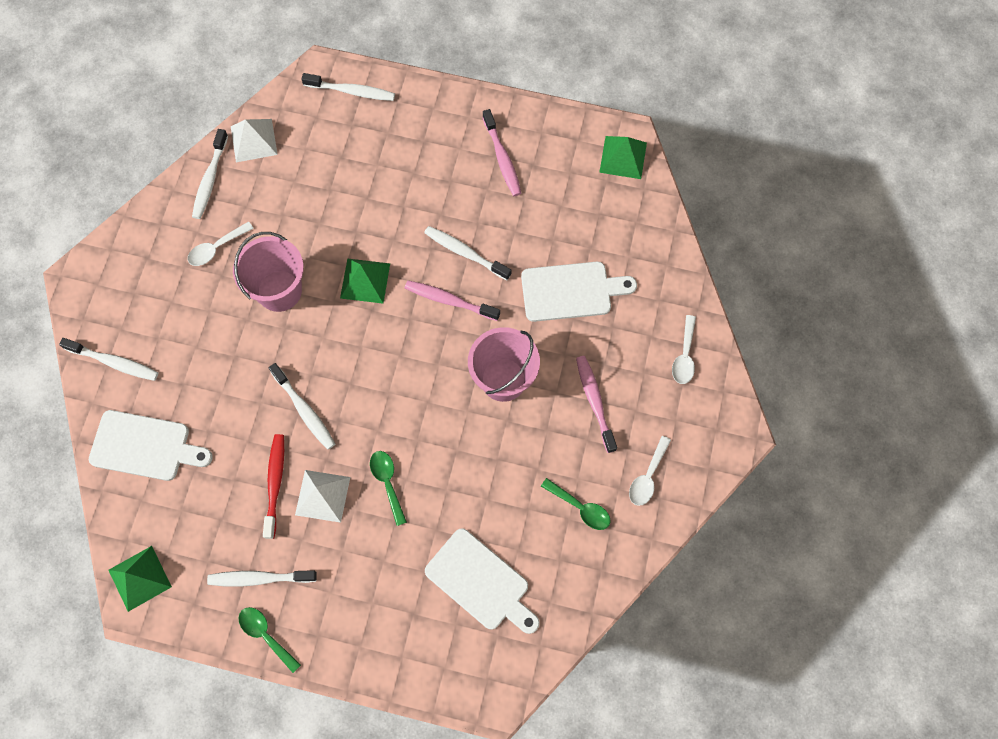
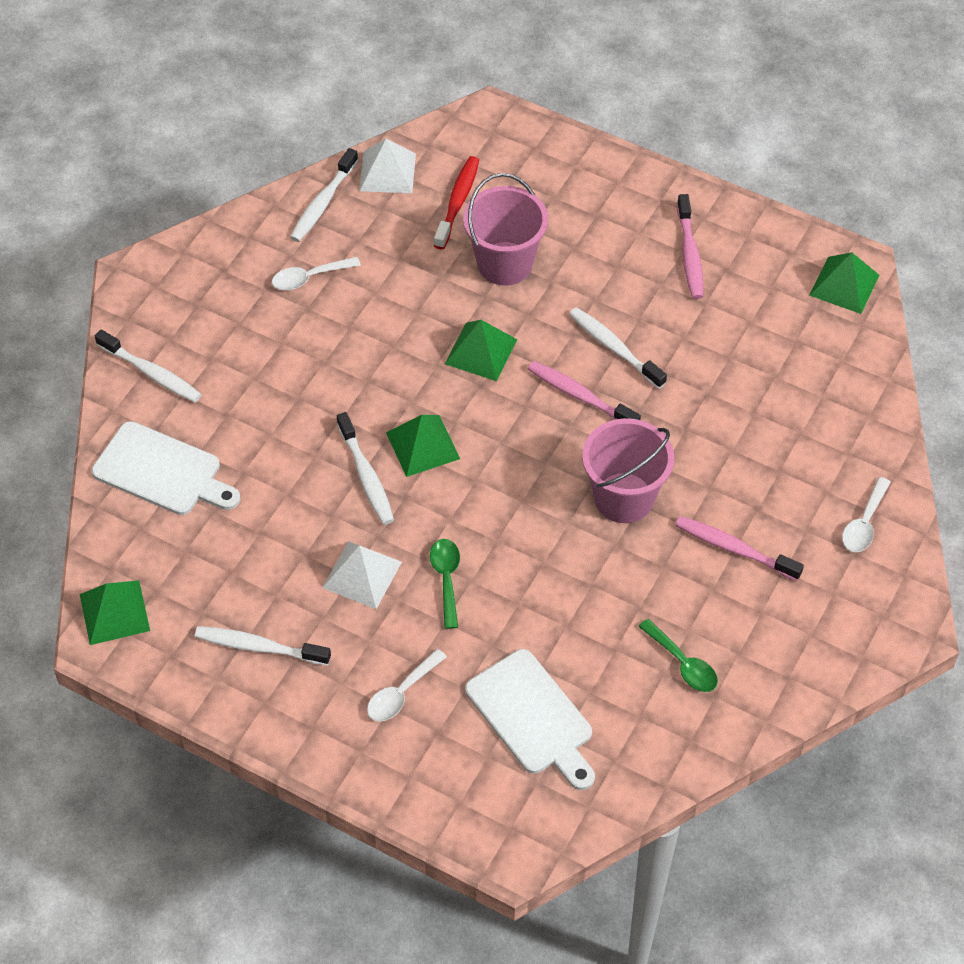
camera: 15 degrees right, 15 degrees down
pink bucket [233,232,304,312] -> pink bucket moved to [463,173,548,286]
green spoon [239,607,301,673] -> none
red toothbrush [263,434,284,539] -> red toothbrush moved to [434,156,479,249]
white toothbrush [301,73,395,101] -> none
white cutting board [521,262,637,322] -> none
pink toothbrush [576,356,617,453] -> pink toothbrush turned 60 degrees counterclockwise [675,516,804,581]
white spoon [629,436,671,506] -> white spoon moved to [367,649,447,722]
none -> green pyramid [386,415,460,477]

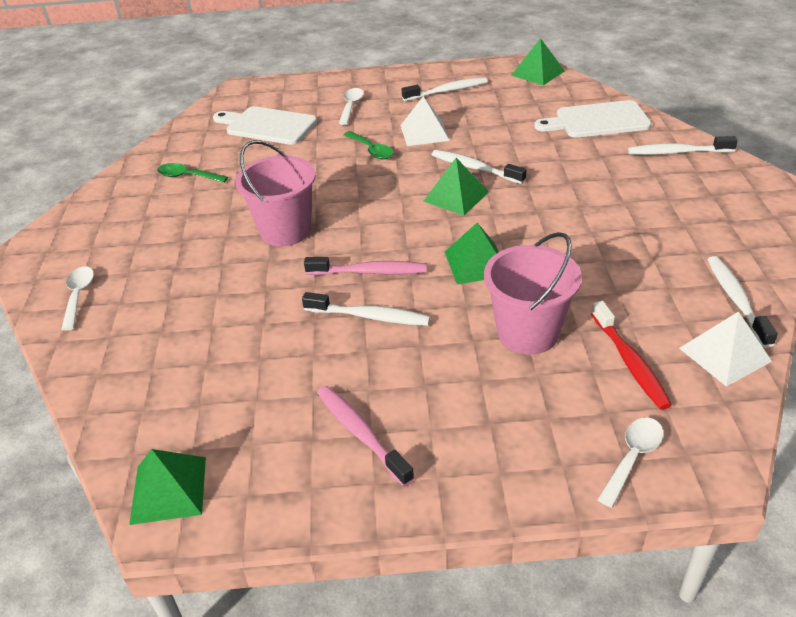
camera: 150 degrees right, 15 degrees down
white spoon [272,257,361,290] -> white spoon moved to [597,418,664,508]
pink toothbrush [675,516,804,581] -> none

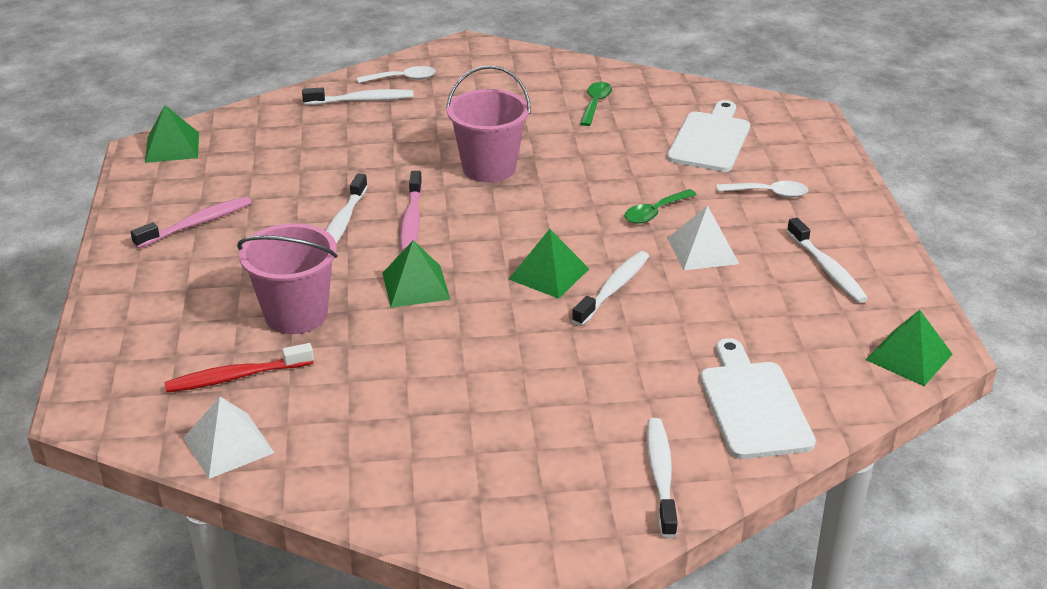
camera: 85 degrees right, 5 degrees down
white spoon [597,418,664,508] -> none
white toothbrush [707,256,778,348] -> white toothbrush moved to [302,87,414,105]

